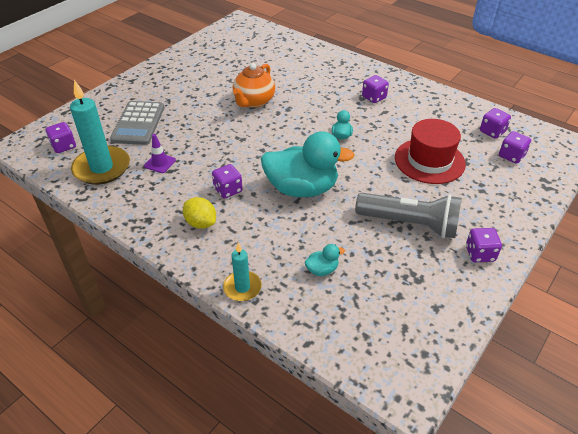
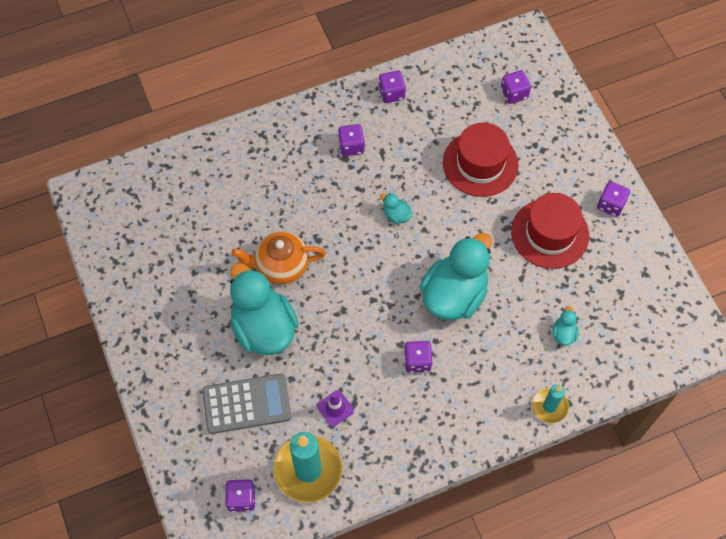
camera: 60 degrees left, 20 degrees up
grey calculator [110,101,164,145] -> grey calculator turned 45 degrees counterclockwise [202,373,291,434]
yellow lemon [183,197,216,229] -> none
orange teapot [233,63,275,108] -> orange teapot turned 120 degrees clockwise [231,231,326,284]
grey flashlight [355,193,462,238] -> red hat [511,193,589,269]
purple dice [480,108,511,139] -> purple dice moved to [378,71,406,103]
none -> turquoise duck [230,263,299,355]

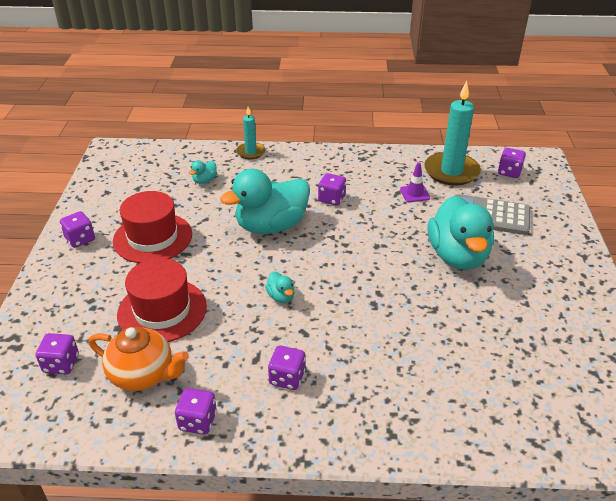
camera: 155 degrees left, 25 degrees down
orange teapot [231,231,326,284] -> orange teapot moved to [89,327,189,391]

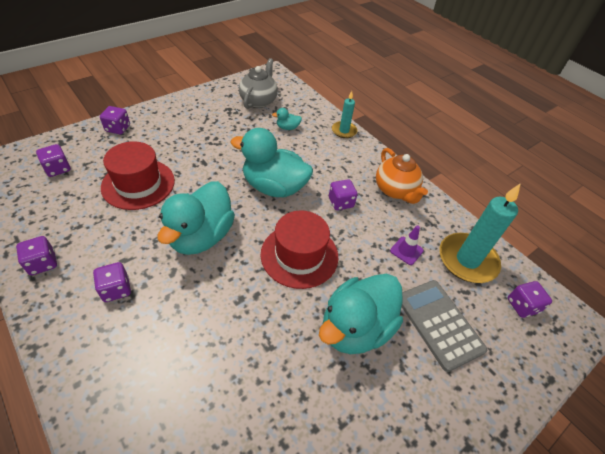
camera: 45 degrees right, 10 degrees up
purple dice [60,211,95,248] -> purple dice moved to [100,106,130,135]
orange teapot [89,327,189,391] -> orange teapot moved to [376,148,428,204]
red hat [113,191,192,263] -> red hat moved to [261,210,338,289]
turquoise duck [265,272,295,303] -> turquoise duck [157,181,235,255], size x2.45
none -> grey teapot [239,58,278,109]

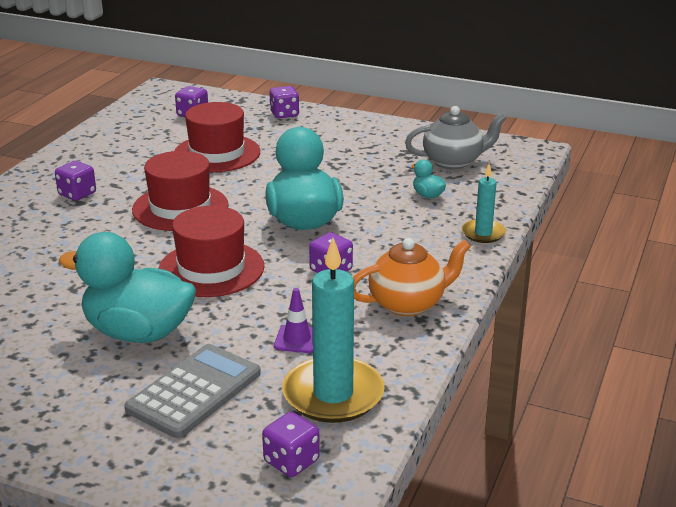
camera: 65 degrees right, 20 degrees down
purple dice [16,236,57,275] -> none
turquoise duck [157,181,235,255] -> red hat [132,151,229,231]
orange teapot [376,148,428,204] -> orange teapot turned 150 degrees counterclockwise [353,238,471,316]

